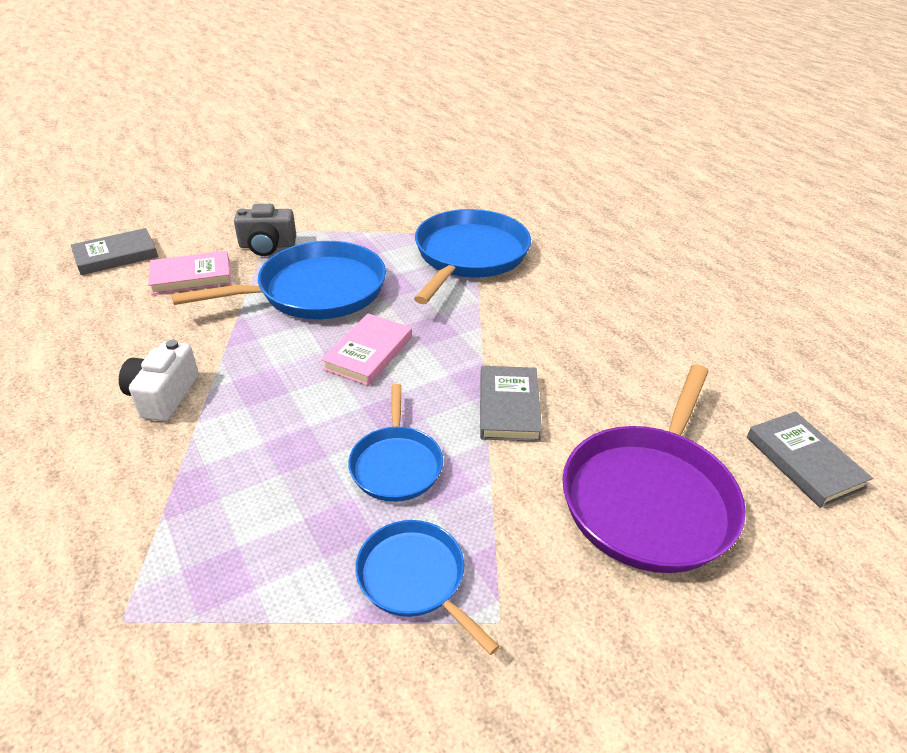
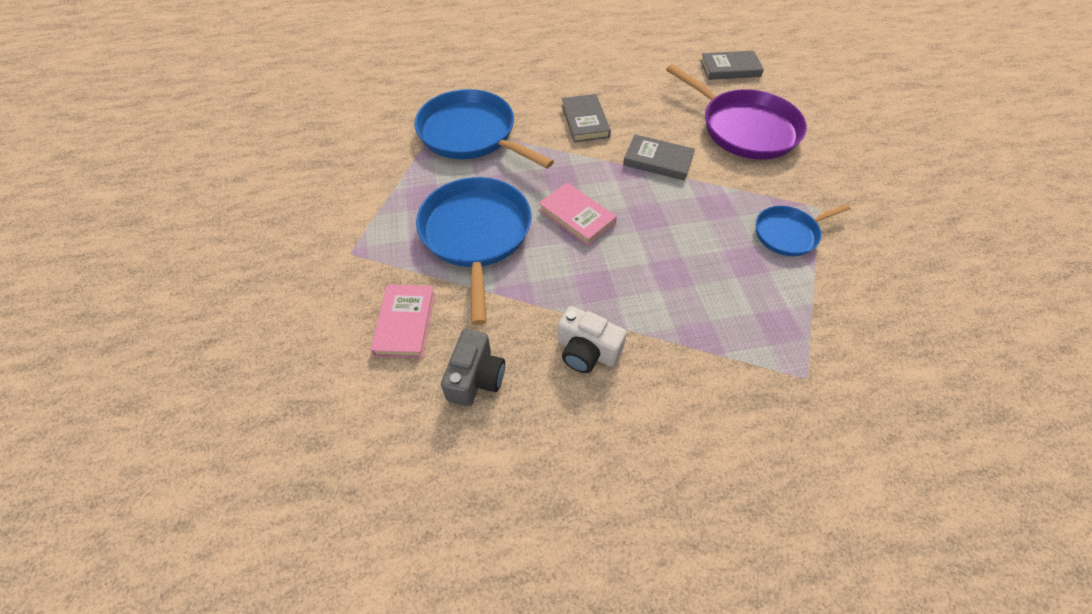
camera: 70 degrees left, 15 degrees up
grey book [71,228,158,275] -> grey book moved to [562,94,611,142]
grey camera [234,204,296,256] -> grey camera moved to [441,329,505,406]
blue pan [348,384,443,502] -> none

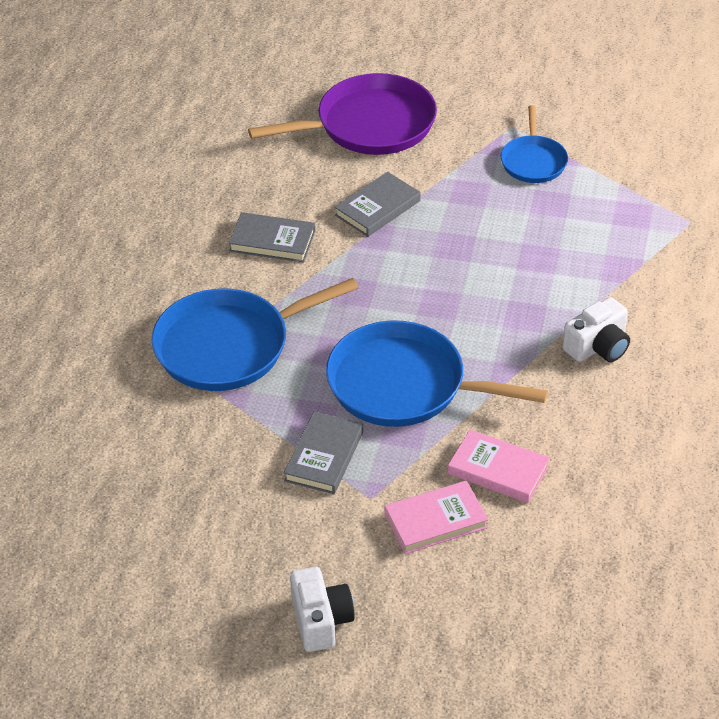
camera: 65 degrees left, 10 degrees down
grey camera [441,329,505,406] -> none
pink book [539,183,617,246] -> pink book moved to [385,480,488,554]
grey book [700,51,764,80] -> grey book moved to [284,411,363,494]
none -> white camera [290,567,355,652]

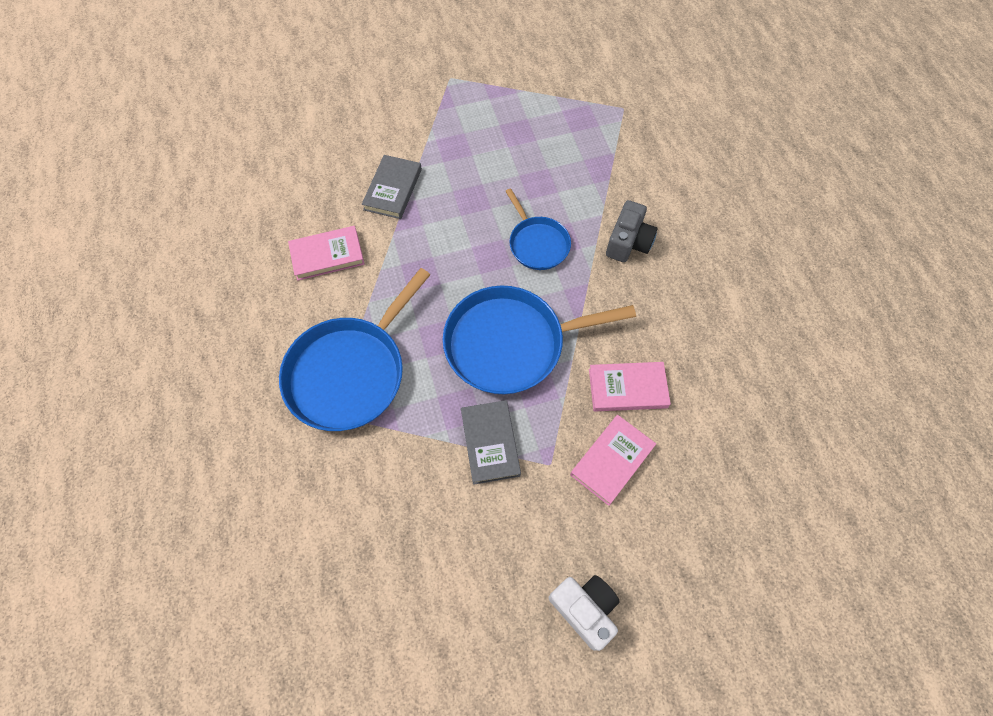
camera: 30 degrees left, 20 degrees up
grey book [229,212,315,262] -> pink book [288,226,365,281]
purple pan [248,73,437,155] -> none
blue pan [501,105,568,183] -> blue pan moved to [505,188,571,270]
white camera [563,297,630,362] -> grey camera [606,200,658,262]

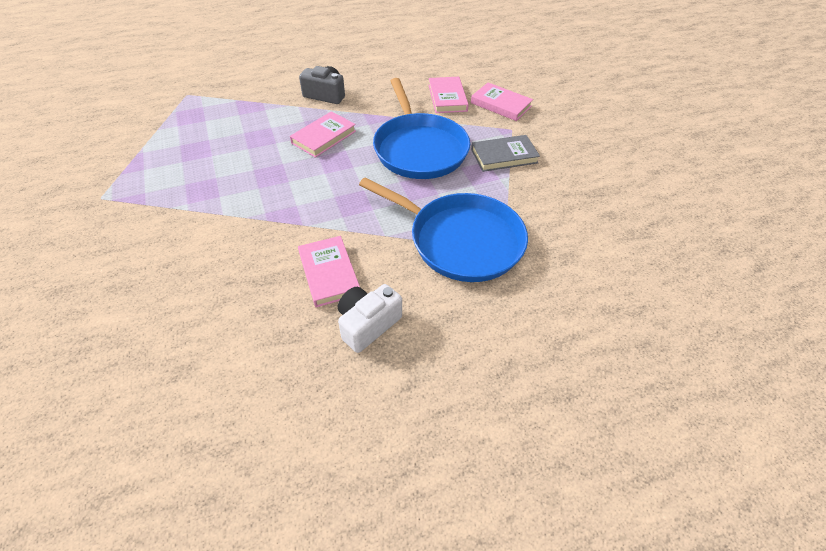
camera: 95 degrees left, 15 degrees down
grey book [362,155,422,219] -> none
blue pan [505,188,571,270] -> pink book [290,111,356,158]
white camera [549,575,620,651] -> white camera moved to [338,284,402,353]

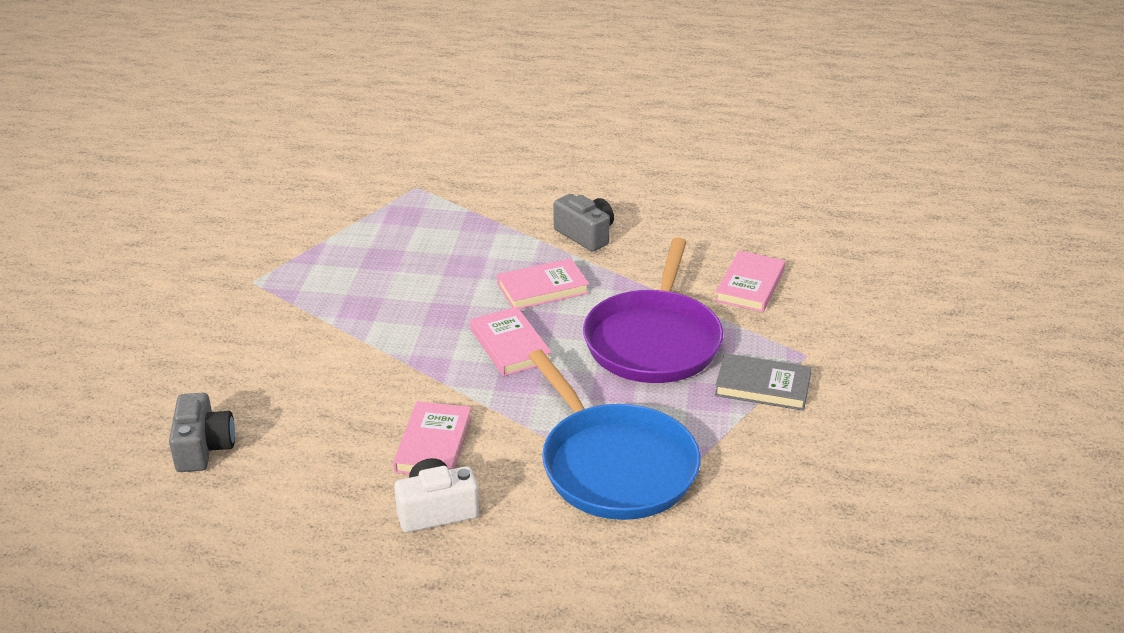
camera: 30 degrees right, 15 degrees down
blue pan [373,78,470,179] -> purple pan [583,237,723,383]
pink book [471,83,533,121] -> pink book moved to [470,307,552,376]
none -> grey camera [169,393,235,472]

